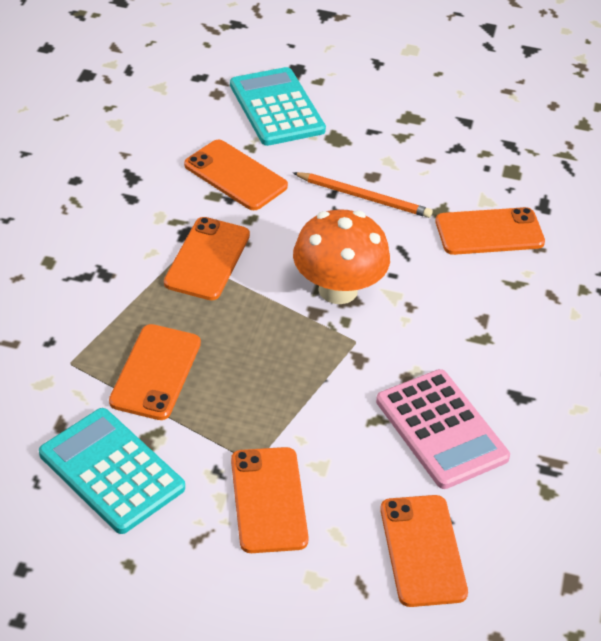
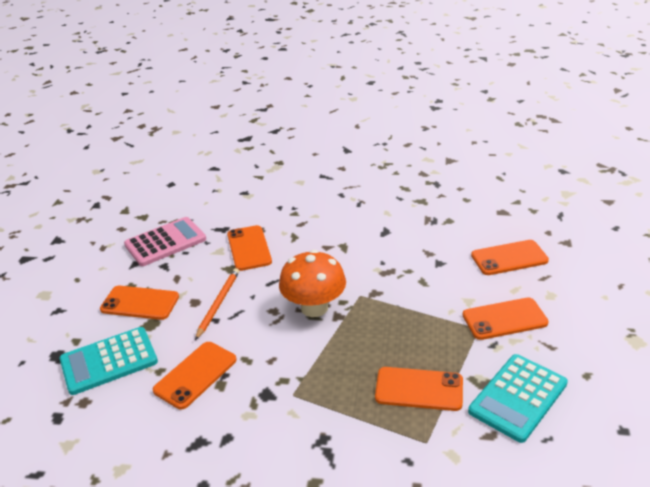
camera: 90 degrees left, 10 degrees down
orange phone [164,217,250,300] -> orange phone moved to [100,286,179,320]
pink calculator [376,369,510,489] -> pink calculator moved to [124,217,206,266]

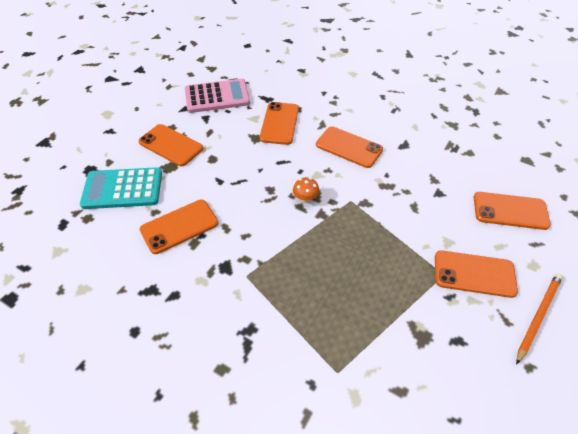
camera: 20 degrees right, 15 degrees up
orange pencil [195,268,239,340] -> orange pencil moved to [516,273,563,365]
orange mushroom [279,250,346,317] -> orange mushroom [293,177,319,203], size x0.43
orange phone [375,367,463,411] -> orange phone moved to [316,126,383,168]
turquoise calculator [468,354,568,443] -> none

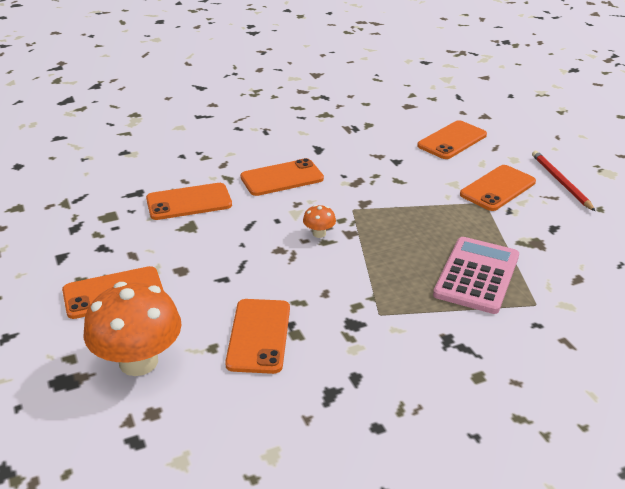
camera: 55 degrees left, 15 degrees down
turquoise calculator [80,167,162,209] -> orange mushroom [84,282,181,376]
pink calculator [185,79,250,113] -> pink calculator moved to [433,237,519,314]
orange phone [260,102,299,145] -> orange phone turned 60 degrees counterclockwise [146,183,232,220]
orange pencil [516,273,563,365] -> red pencil [532,151,595,211]

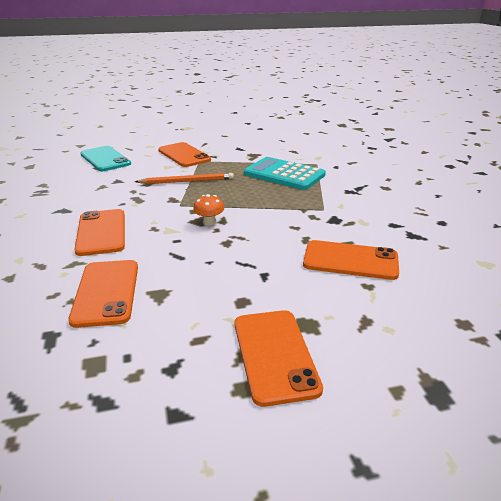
camera: 80 degrees left, 5 degrees down
orange mushroom [84,282,181,376] -> none
orange phone [417,120,487,159] -> turquoise phone [80,146,131,171]
pink calculator [433,237,519,314] -> turquoise calculator [244,157,326,190]
red pencil [532,151,595,211] -> none
none -> orange pencil [135,173,234,184]

